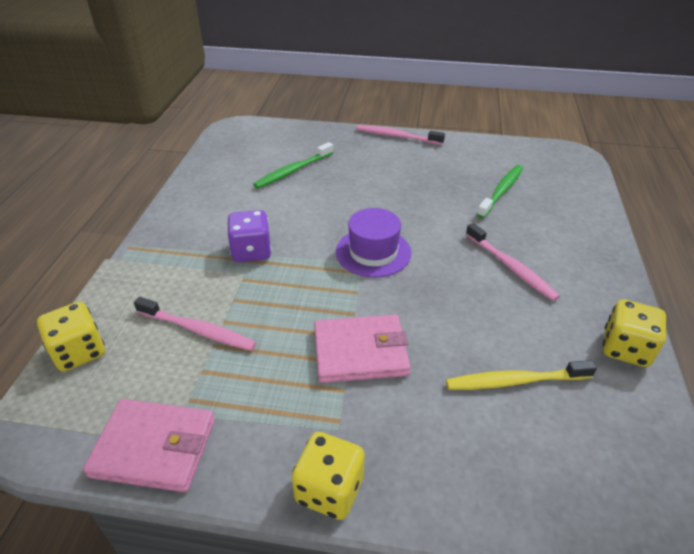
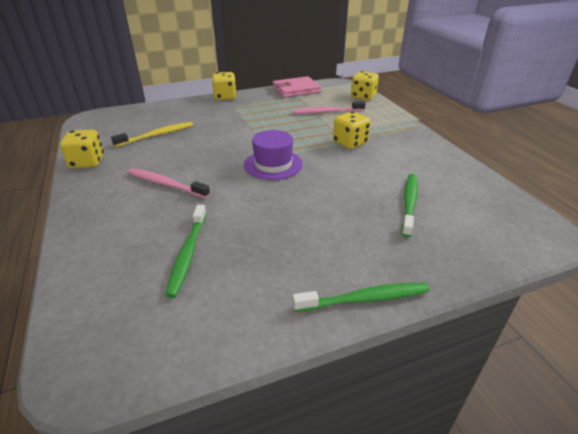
camera: 150 degrees right, 5 degrees down
purple dice [227,210,272,262] -> yellow dice [333,111,371,149]
pink wallet [314,315,410,383] -> none
pink toothbrush [356,125,445,145] -> green toothbrush [292,283,430,312]

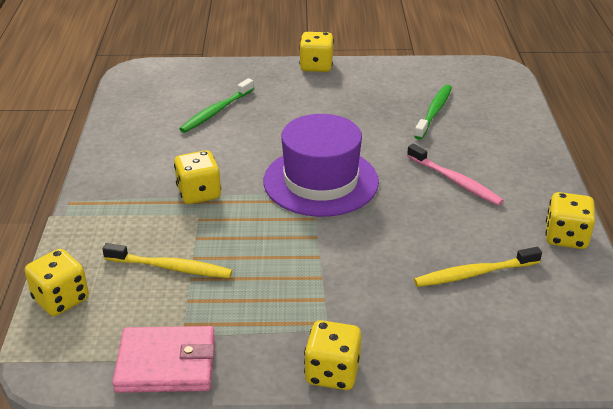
camera: 160 degrees left, 0 degrees up
purple hat [244,130,303,180] -> purple hat [263,114,379,217], size x1.53
green toothbrush [292,283,430,312] -> yellow dice [299,32,334,72]
pink toothbrush [293,101,366,114] -> yellow toothbrush [102,243,232,278]

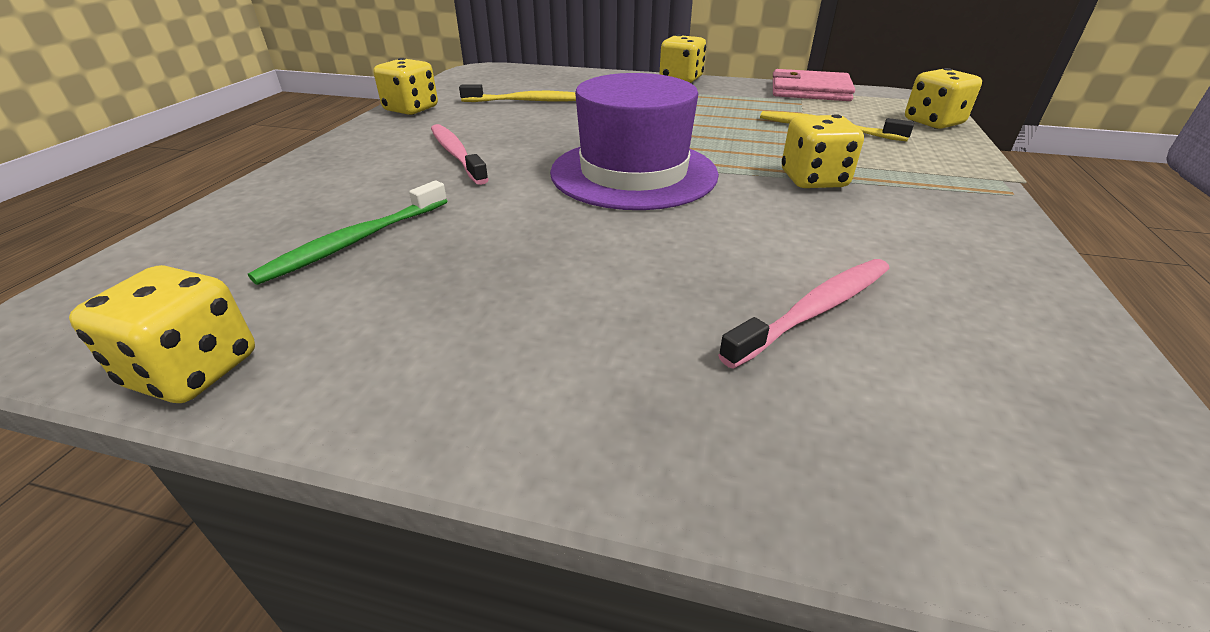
camera: 165 degrees left, 0 degrees up
green toothbrush [179,78,254,133] -> pink toothbrush [718,259,890,369]
yellow dice [299,32,334,72] -> yellow dice moved to [69,265,255,403]

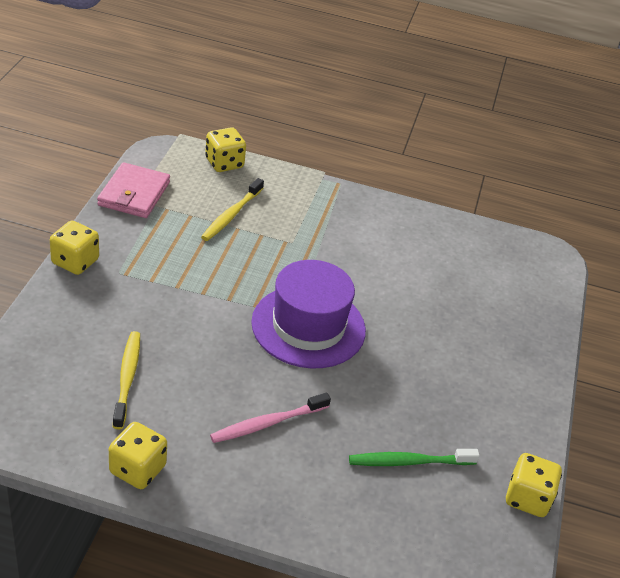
camera: 95 degrees left, 5 degrees up
green toothbrush [248,181,447,285] -> green toothbrush turned 135 degrees clockwise [349,449,480,466]
pink toothbrush [718,259,890,369] -> none
yellow dice [782,114,864,188] -> none

